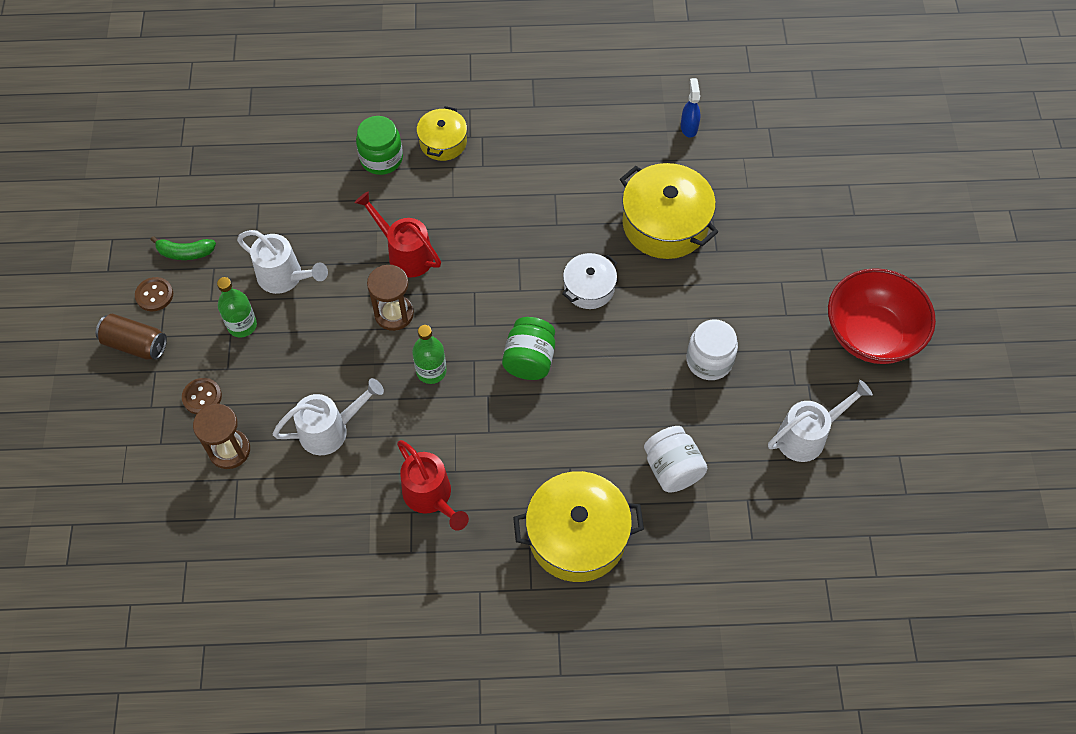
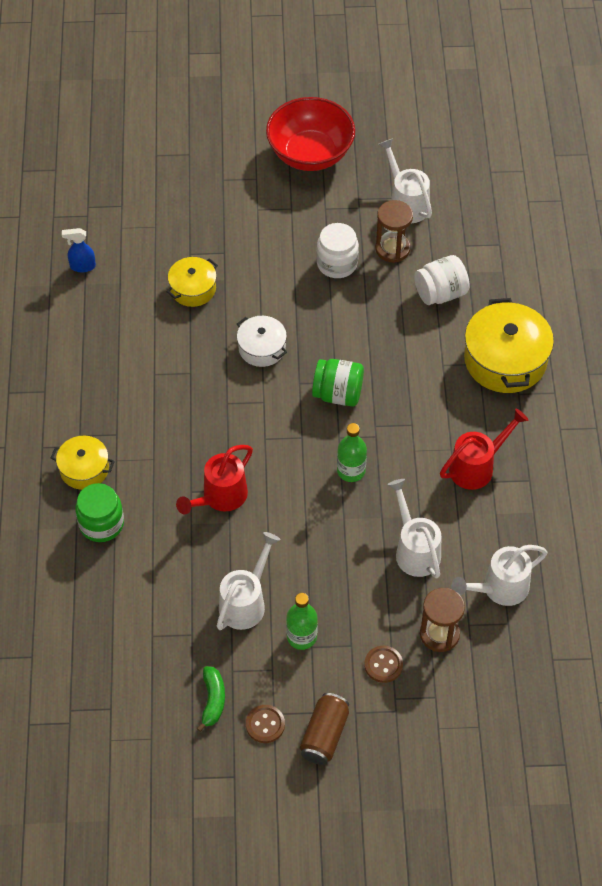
camera: 90 degrees left, 5 degrees down
brown hourglass [367,265,414,331] -> brown hourglass moved to [375,200,413,263]
yellow pot [620,163,718,259] -> yellow pot [166,257,218,307], size x0.57
none -> white watering can [451,545,548,606]

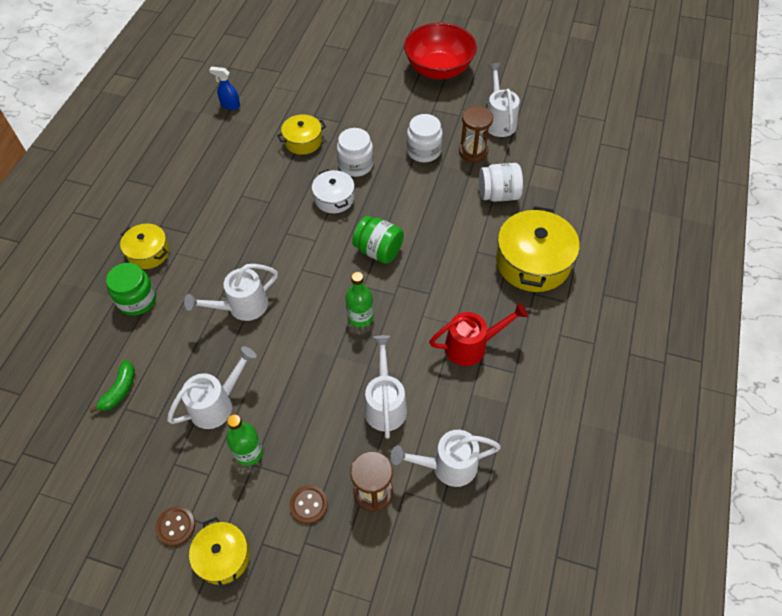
camera: 20 degrees right, 0 degrees up
red watering can [176,445,253,514] -> white watering can [184,264,278,321]
green banana [197,666,225,732] -> green banana moved to [89,360,135,413]
brown can [300,693,349,765] -> yellow pot [189,517,250,589]
none -> white jar [337,128,373,177]

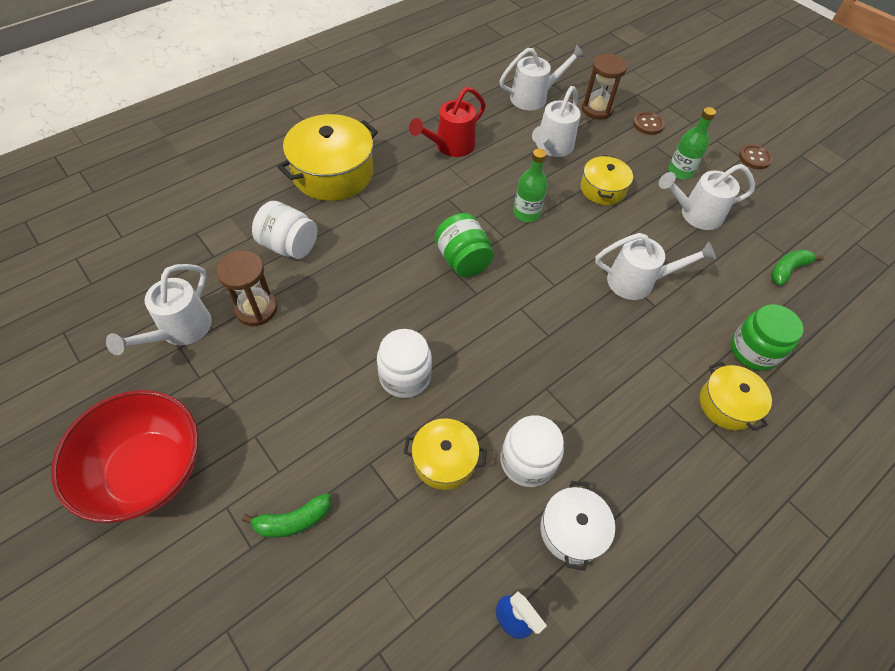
camera: 150 degrees left, 0 degrees up
yellow pot [189,517,250,589] -> yellow pot moved to [581,155,633,205]
white pot [312,169,355,213] -> white pot moved to [540,481,615,571]
white watering can [391,430,501,487] -> white watering can turned 45 degrees counterclockwise [500,44,585,110]
white jar [407,114,443,162] -> white jar moved to [501,415,564,487]
red watering can [429,303,528,366] -> red watering can turned 60 degrees counterclockwise [409,87,486,157]
none -> green banana [242,493,331,538]

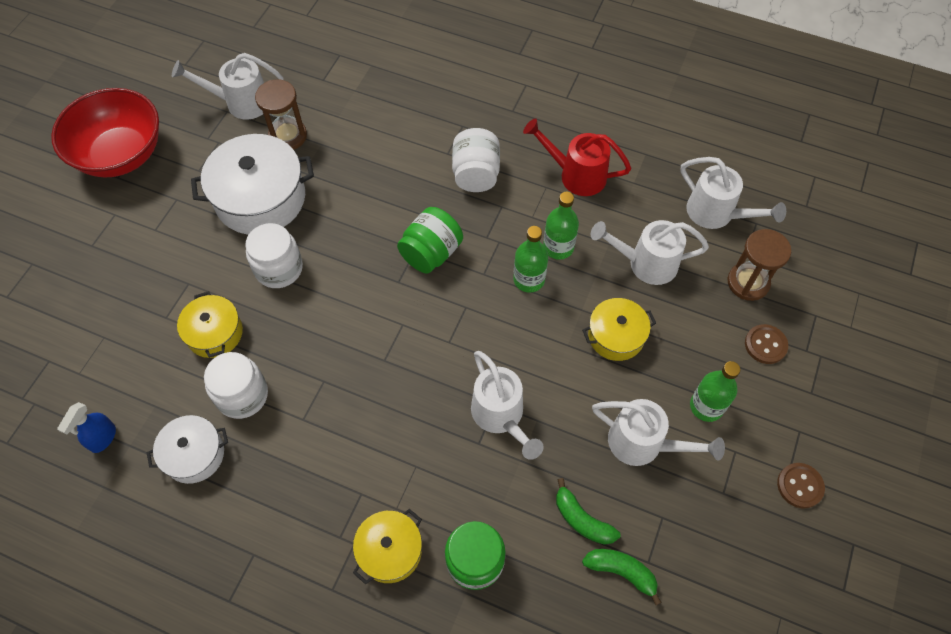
camera: 65 degrees right, 5 degrees up
green banana [242,493,331,538] -> green banana moved to [556,478,620,545]
white jar [252,201,317,259] -> white jar moved to [452,128,500,192]
yellow pot [277,114,378,201] -> none
white watering can [659,164,755,230] -> white watering can turned 150 degrees clockwise [592,399,725,466]
none -> white pot [191,134,314,235]
none -> green bottle [543,192,579,260]

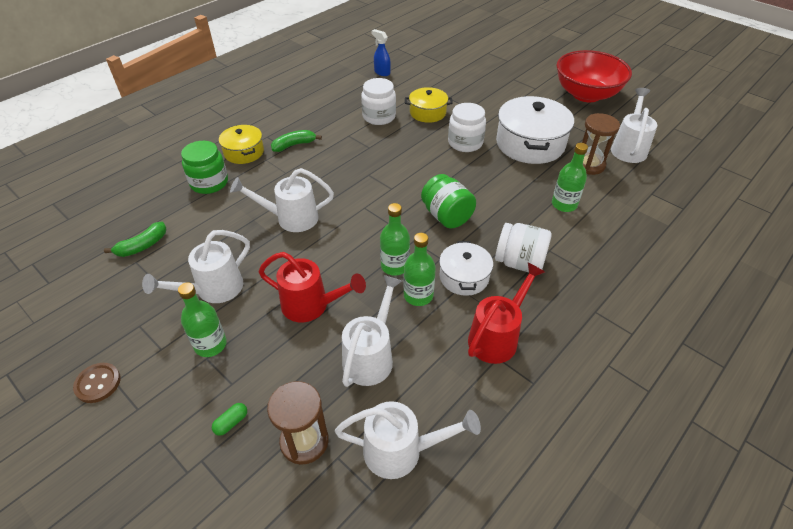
camera: 110 degrees right, 15 degrees down
white pot [147,415,228,484] -> white pot moved to [439,241,493,296]
green banana [556,478,620,545] -> green banana moved to [271,130,322,152]
yellow pot [582,298,656,361] -> red watering can [258,252,366,322]
white watering can [680,157,786,229] -> white watering can turned 150 degrees counterclockwise [335,401,481,479]
brown button [745,324,788,364] -> green capsule [212,403,247,436]
none -> green bottle [552,143,588,212]

